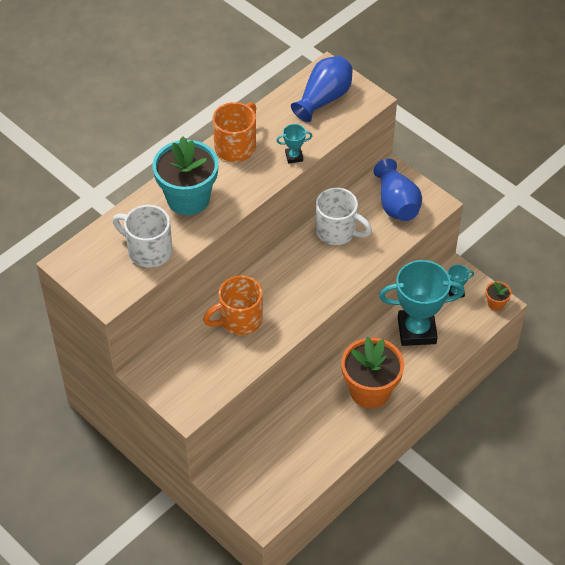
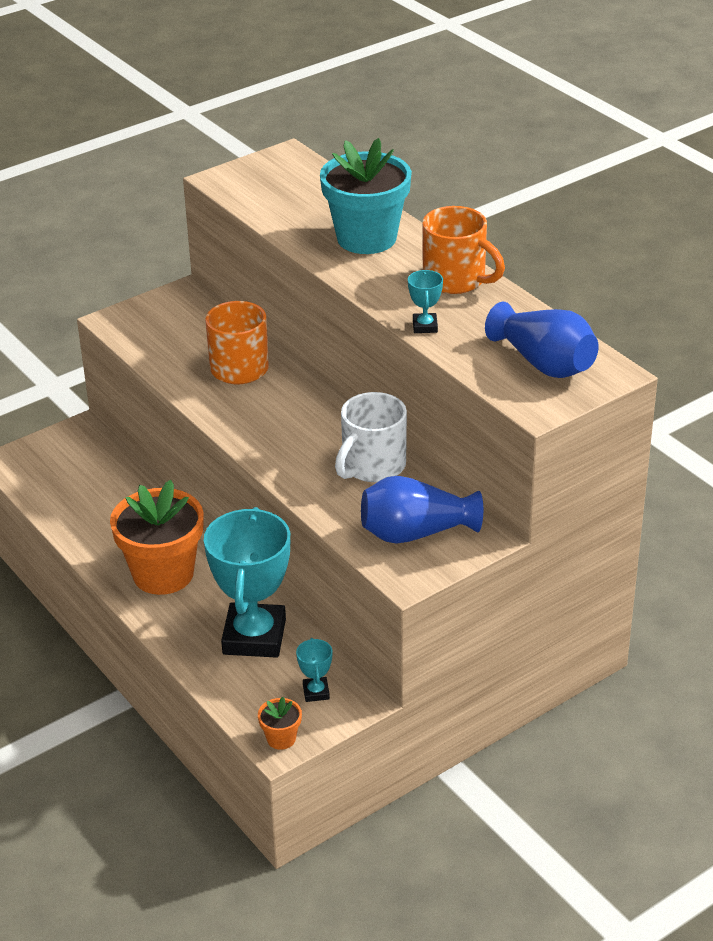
camera: 100 degrees right, 15 degrees down
white mug [113,205,172,268] -> none

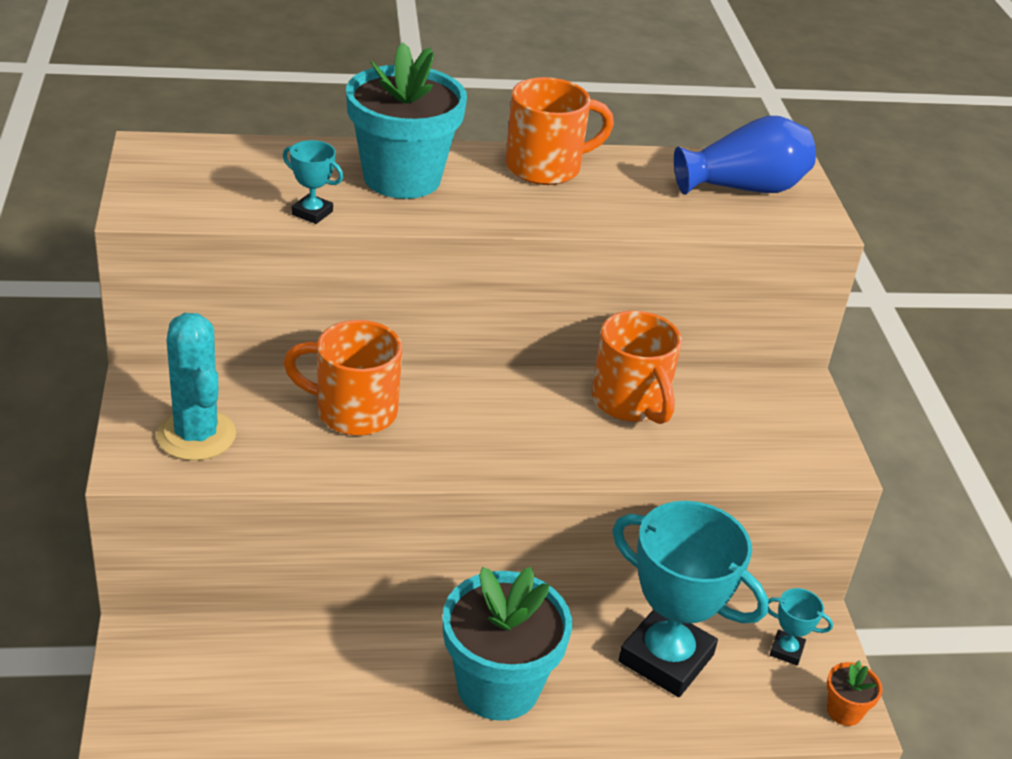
camera: 65 degrees left, 0 degrees up
orange flower pot [110,480,204,595] -> turquoise flower pot [443,567,572,721]
white mug [335,392,407,482] -> orange mug [591,311,682,424]
blue vase [361,476,483,544] -> none
turquoise trophy [408,270,443,333] -> turquoise trophy moved to [283,140,343,224]
none -> turquoise cactus [156,313,236,461]

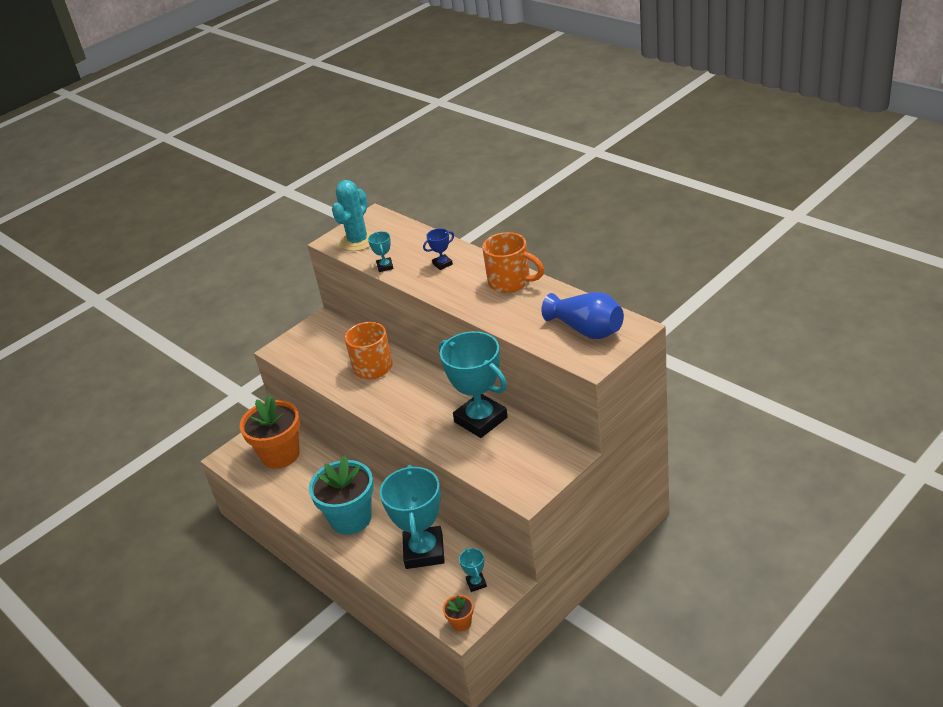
camera: 60 degrees right, 0 degrees up
turquoise cactus [156,313,236,461] -> turquoise cactus moved to [332,180,373,251]
turquoise flower pot [346,42,467,199] -> blue trophy [423,228,454,270]
orange mug [591,311,682,424] -> turquoise trophy [439,331,508,438]
none -> orange flower pot [240,395,300,469]

